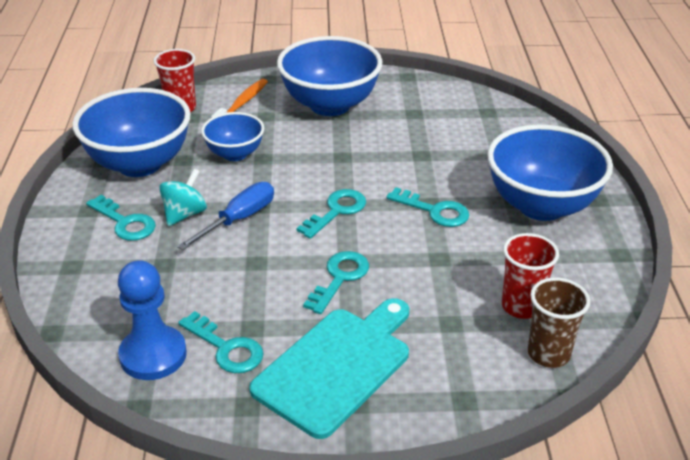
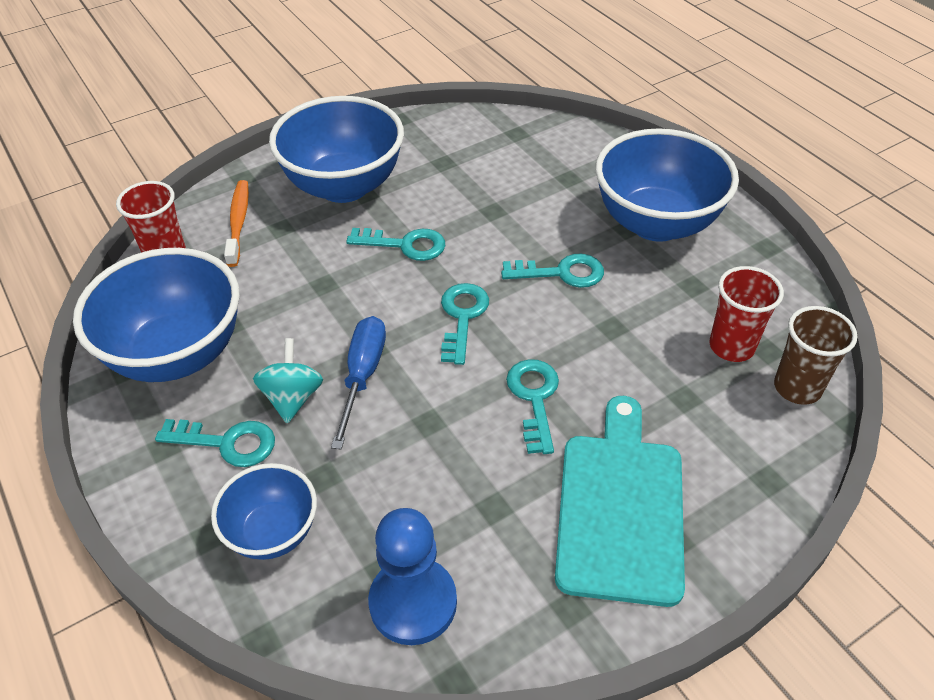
camera: 30 degrees left, 10 degrees up
turquoise key [178,311,263,373] -> turquoise key moved to [346,228,445,261]
blue bowl [201,112,264,161] -> blue bowl moved to [211,463,317,560]

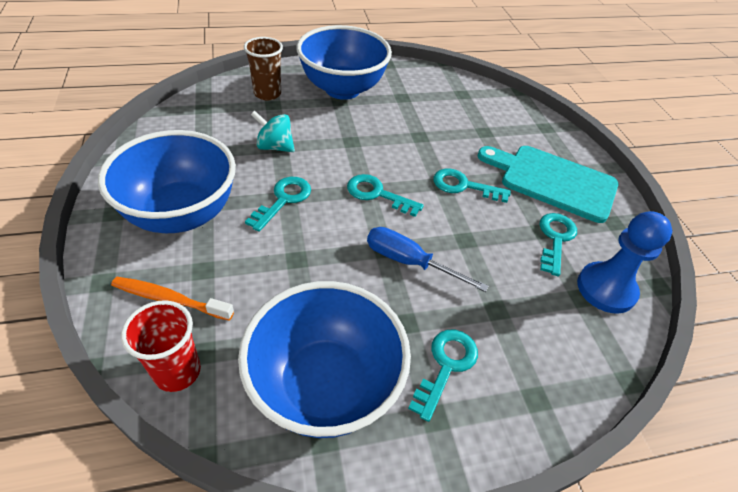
camera: 75 degrees left, 0 degrees up
blue bowl [211,463,317,560] -> none
turquoise spinning top [253,338,323,423] -> turquoise spinning top moved to [251,111,295,152]
turquoise key [501,254,604,288] -> turquoise key moved to [540,213,577,276]
red cup [709,266,784,362] -> none
brown cup [774,306,858,405] -> brown cup moved to [244,37,283,100]

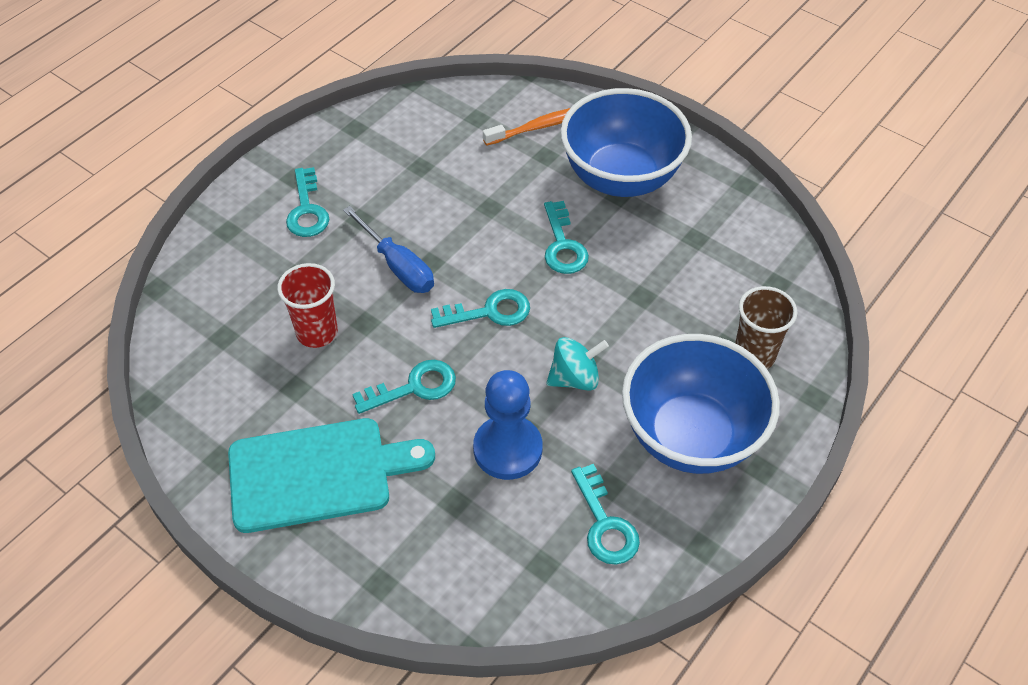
camera: 145 degrees right, 5 degrees up
red cup [121,300,201,392] -> red cup moved to [277,263,338,348]
blue bowl [238,281,411,438] -> none
turquoise spinning top [251,111,295,152] -> turquoise spinning top moved to [546,337,609,391]
blue screwdriver [367,227,488,292] -> blue screwdriver turned 60 degrees clockwise [343,206,434,293]
turquoise key [540,213,577,276] -> turquoise key moved to [571,464,640,565]
blue pawn [577,211,672,314] -> blue pawn moved to [473,370,543,480]

